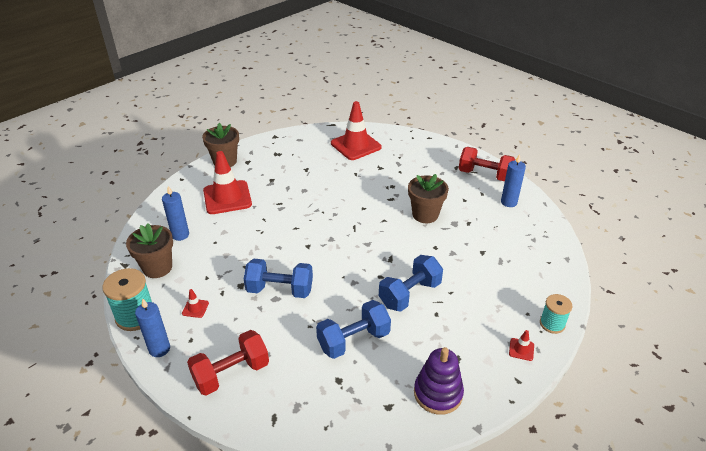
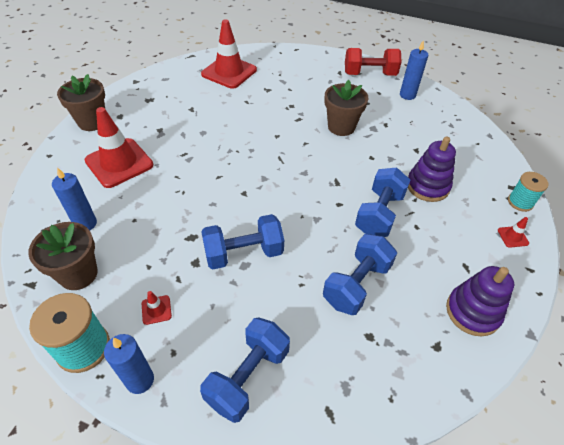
camera: 25 degrees left, 10 degrees up
red dumbbell [187,330,269,396] -> blue dumbbell [200,318,290,423]
none -> purple stacking toy [408,137,456,202]

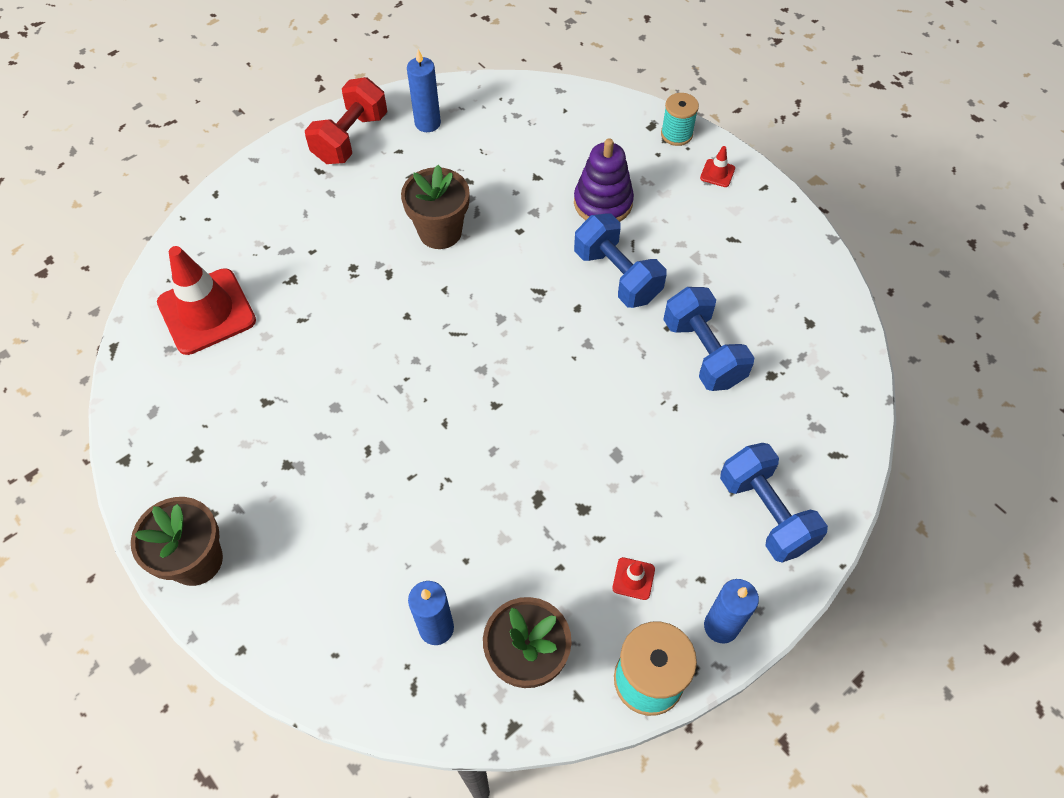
camera: 60 degrees left, 10 degrees up
red traffic cone [84,107,153,188] -> none
blue dumbbell [201,214,284,269] -> none
purple stacking toy [446,266,514,336] -> none

